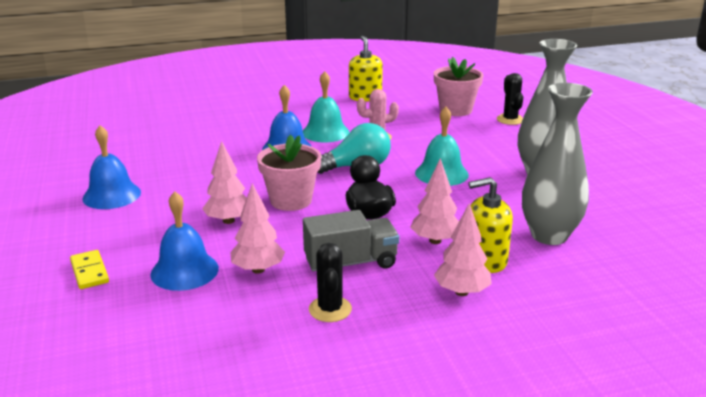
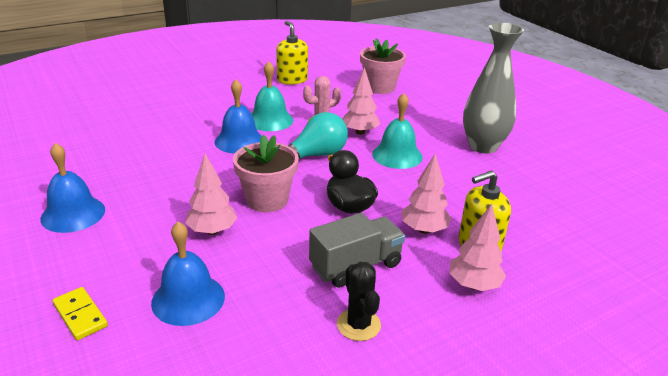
camera: 15 degrees left, 5 degrees up
pink tree [230,183,285,274] -> pink tree moved to [342,67,380,135]
black cactus [497,73,523,125] -> none
grey vase [522,83,593,245] -> none

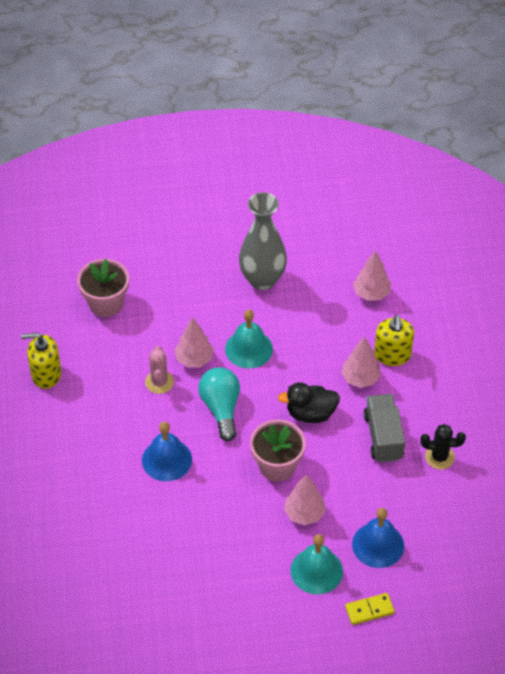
camera: 65 degrees left, 20 degrees up
blue bell [40,143,105,233] -> none
turquoise bell [252,61,293,131] -> turquoise bell moved to [290,534,343,594]
pink tree [449,204,506,291] -> pink tree moved to [353,250,391,301]

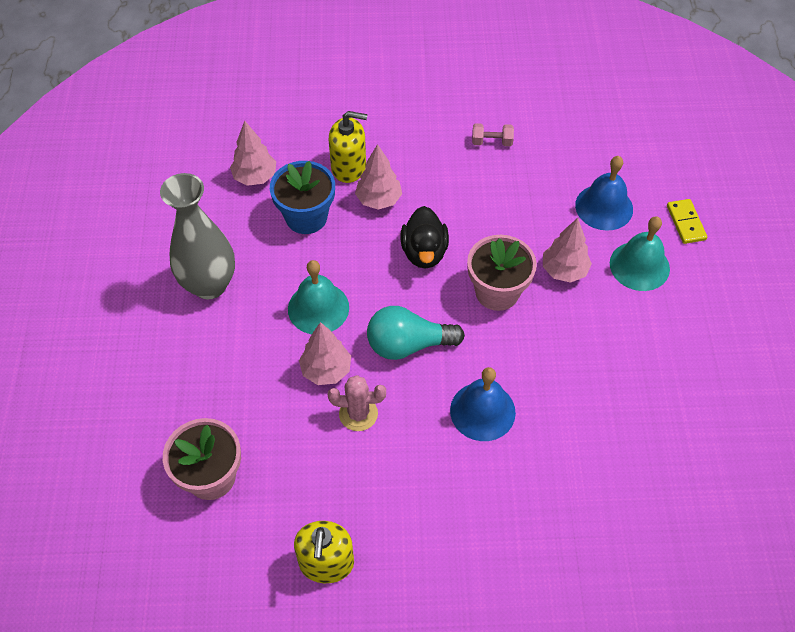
camera: 85 degrees left, 5 degrees up
grey truck [364,394,405,462] -> none
black cactus [421,424,466,469] -> pink dumbbell [472,123,514,146]
none -> blue flower pot [270,161,335,234]

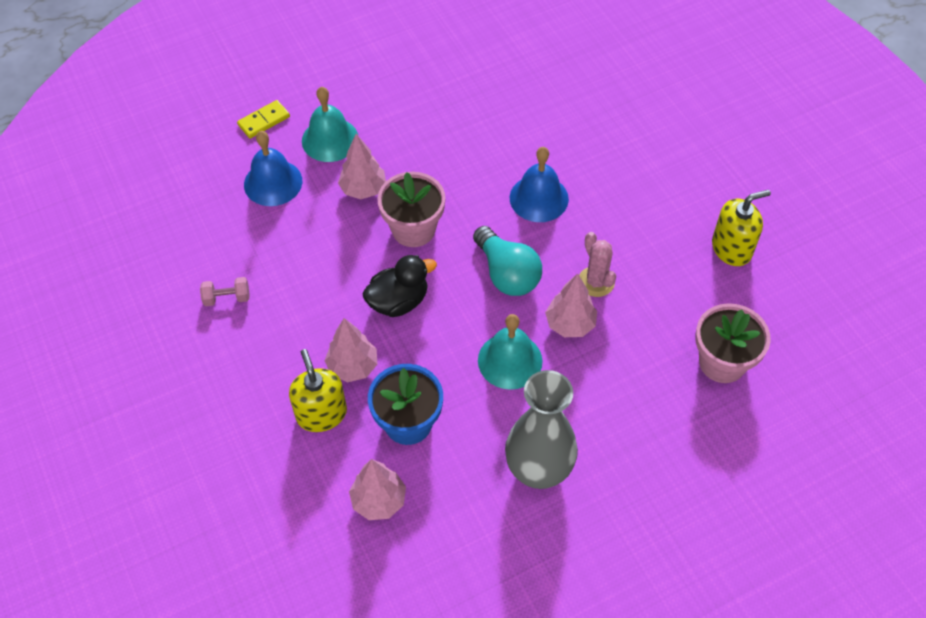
camera: 115 degrees left, 0 degrees up
pink dumbbell [472,123,514,146] -> pink dumbbell turned 75 degrees counterclockwise [200,277,250,306]

